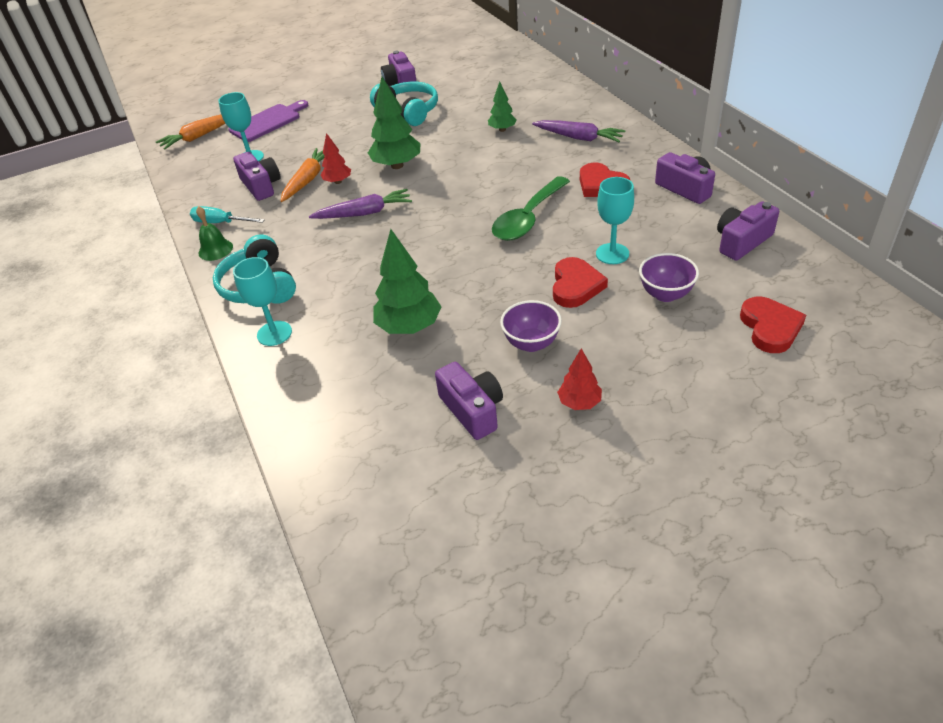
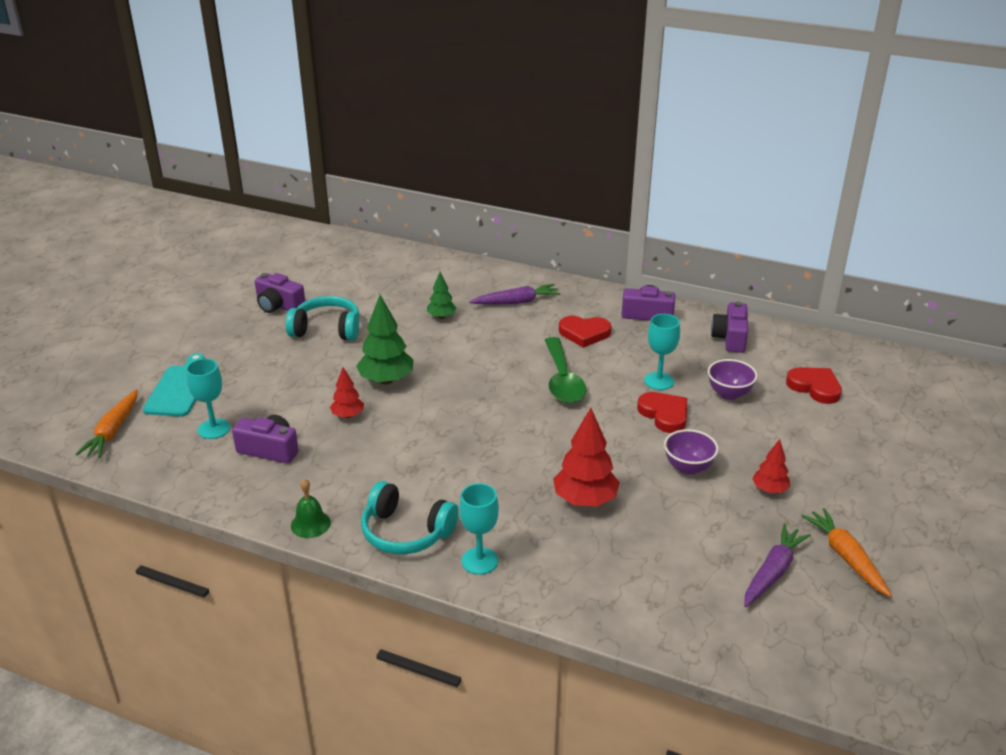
camera: 45 degrees left, 10 degrees down
turquoise screwdriver [190,206,265,223] -> none
purple cutting board [228,100,309,142] -> turquoise cutting board [143,353,204,417]
orange carrot [280,148,325,202] -> orange carrot moved to [801,508,892,597]
purple carrot [309,189,412,219] -> purple carrot moved to [744,524,811,607]
green tree [373,229,441,334] -> red tree [553,408,620,506]
purple camera [435,362,503,440] -> none

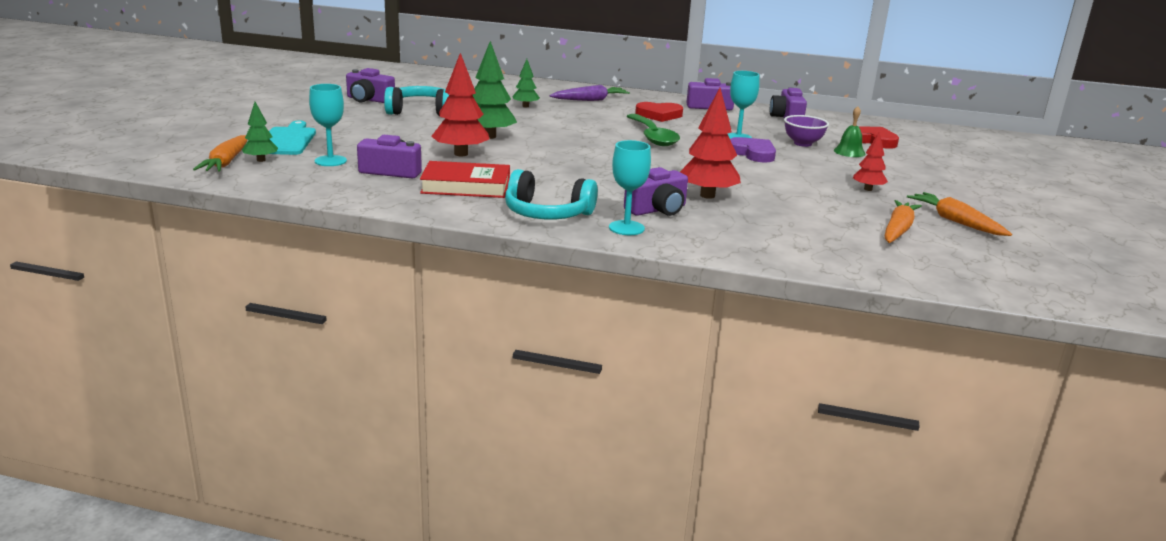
camera: 10 degrees left, 10 degrees down
green bell [291,479,331,538] -> green bell moved to [834,106,866,157]
red tree [330,367,364,418] -> red tree [431,53,489,156], size x1.76
red heart [637,392,687,433] -> purple heart [730,137,776,162]
purple bowl [664,429,719,475] -> none
purple carrot [744,524,811,607] -> orange carrot [885,200,922,243]
none -> green tree [242,102,278,162]
none -> red book [420,161,510,198]
none -> purple camera [624,167,688,216]

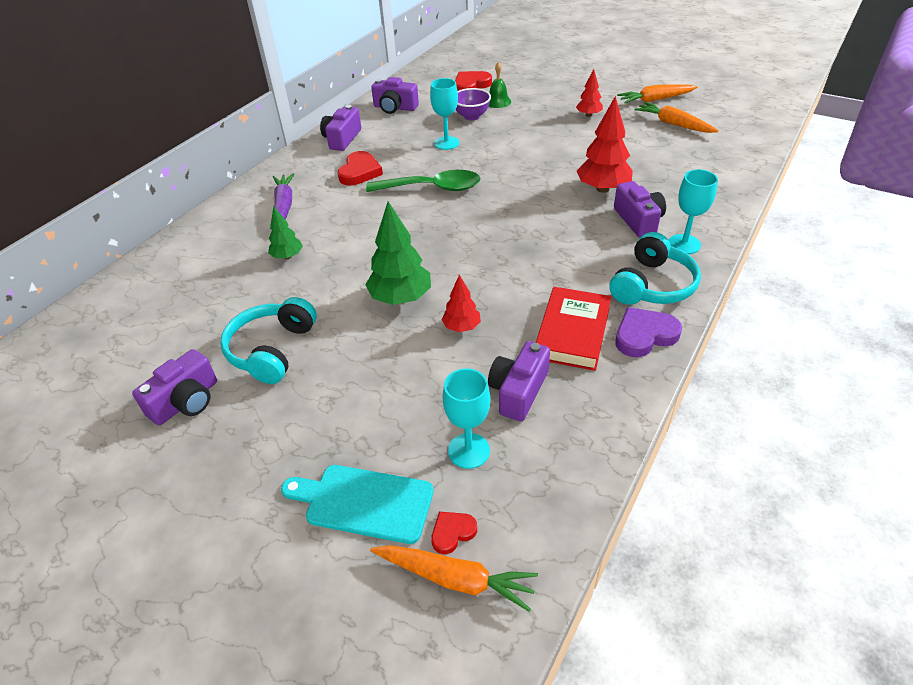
camera: 70 degrees left, 20 degrees up
green tree [242,102,278,162] -> red heart [431,512,477,554]
red tree [431,53,489,156] -> red tree [442,275,481,332], size x0.57
purple heart [730,137,776,162] -> purple heart moved to [615,307,682,357]

